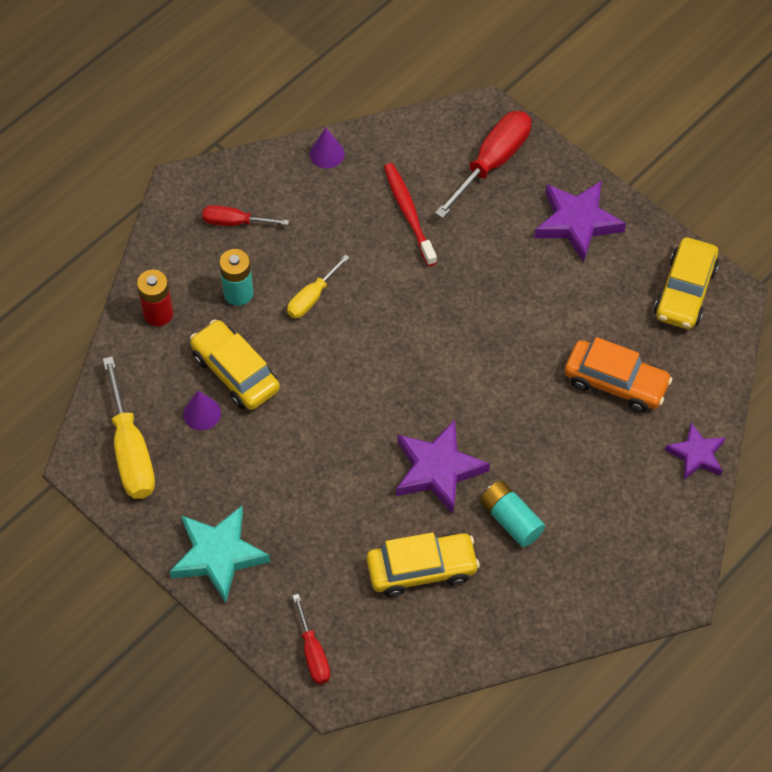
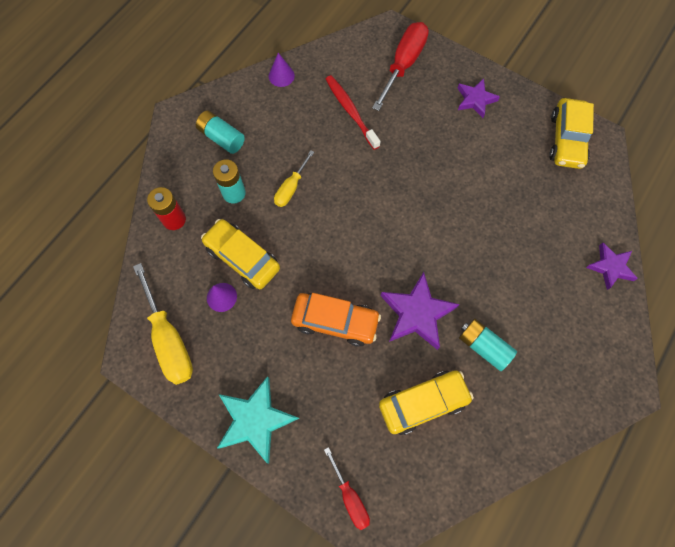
camera: 10 degrees left, 10 degrees up
red screwdriver [202,205,289,226] -> turquoise battery [196,110,245,154]
purple star [534,180,626,263] -> purple star [457,78,500,118], size x0.63
orange car [564,337,673,412] -> orange car moved to [291,293,381,347]

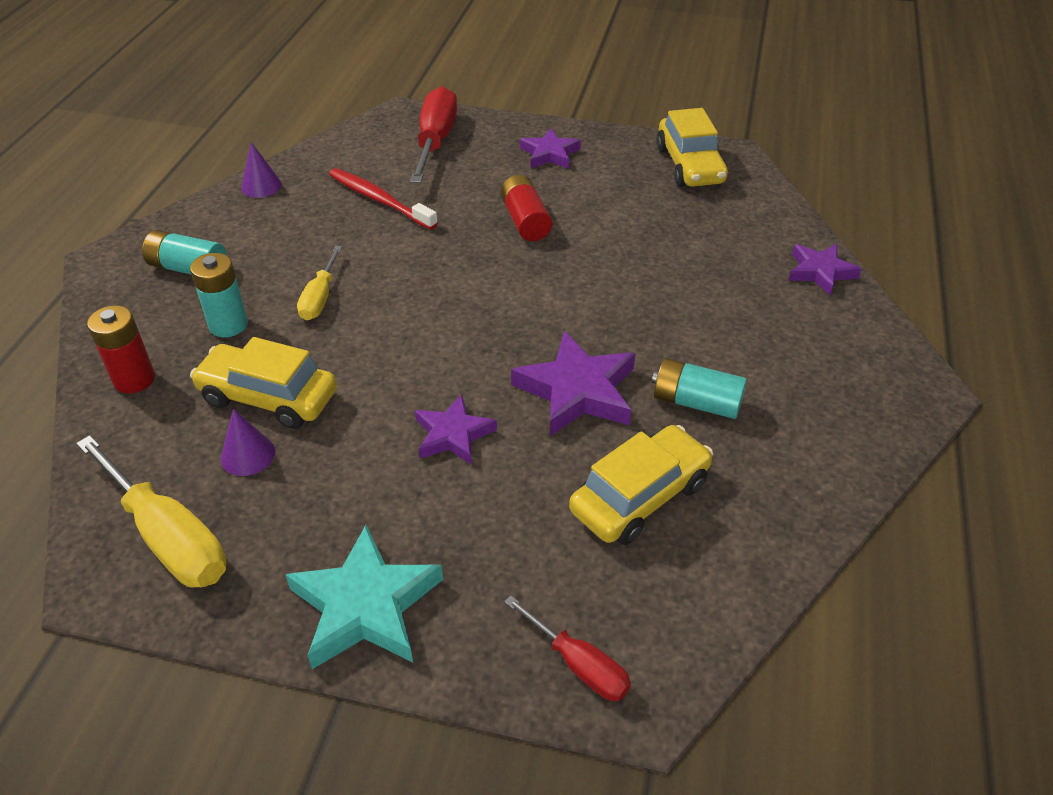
camera: 20 degrees left, 25 degrees down
orange car [291,293,381,347] -> purple star [415,394,497,465]
none -> red battery [500,175,552,241]

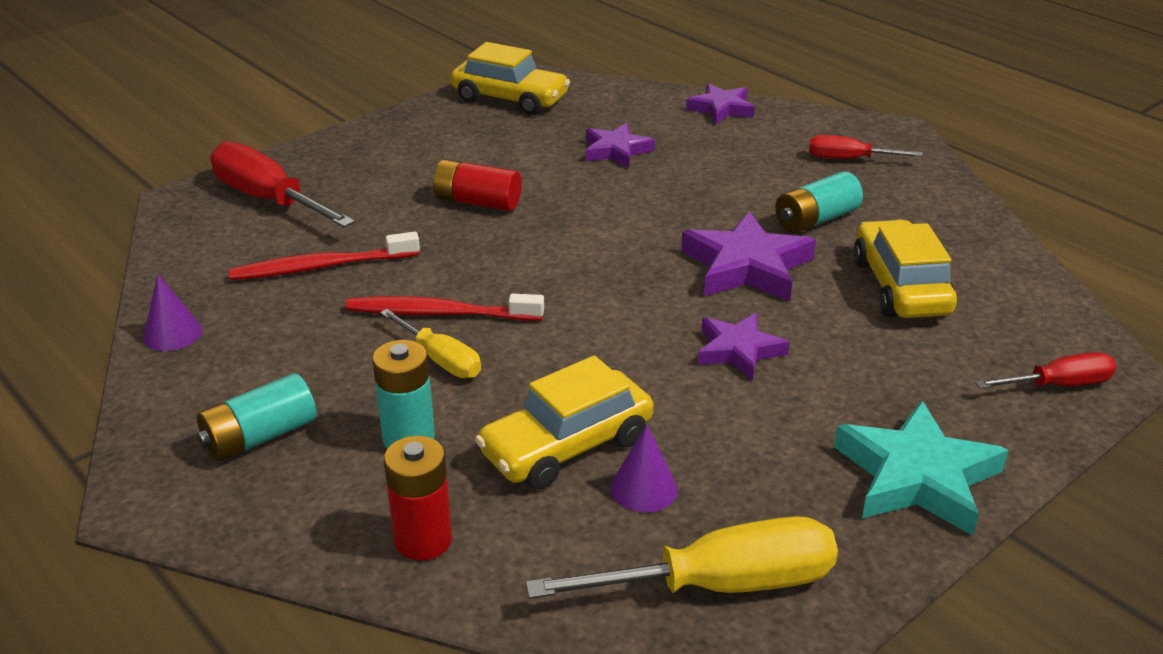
camera: 55 degrees left, 10 degrees down
purple star [520,128,581,169] -> purple star moved to [586,123,655,168]
none -> red toothbrush [345,294,544,321]
none -> red screwdriver [809,135,923,159]

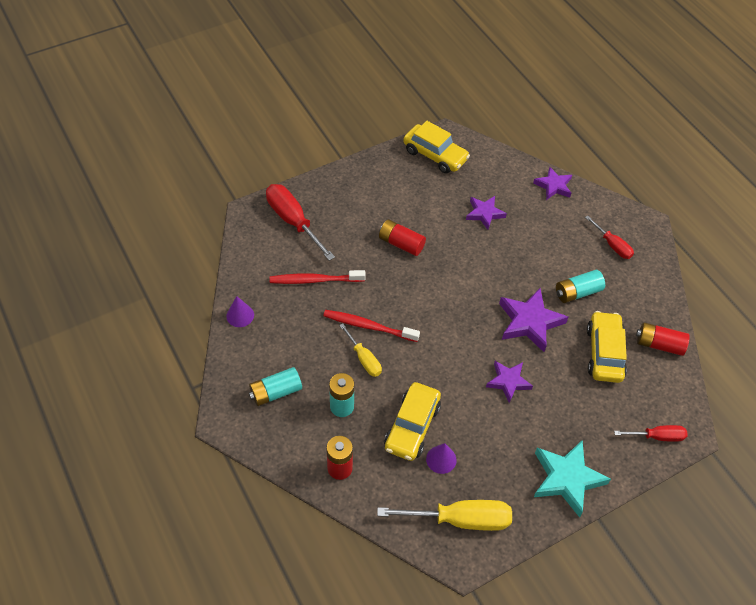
camera: 10 degrees right, 20 degrees up
yellow car [475,355,653,490] -> yellow car turned 45 degrees counterclockwise [384,382,441,461]
red screwdriver [809,135,923,159] -> red screwdriver turned 150 degrees counterclockwise [585,216,634,259]
none -> red battery [636,322,690,356]

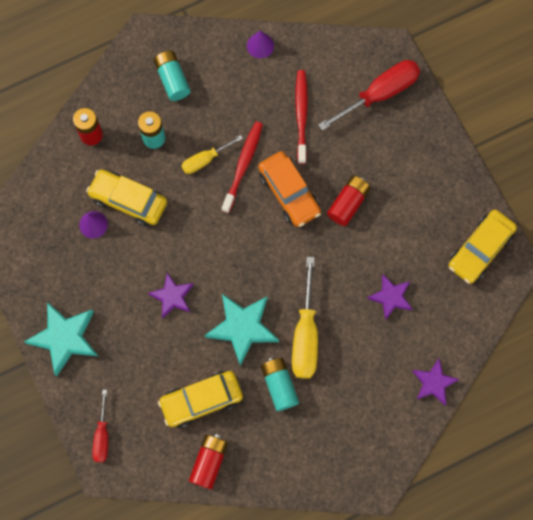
camera: 95 degrees right, 20 degrees up
yellow screwdriver [377,500,512,531] -> yellow screwdriver moved to [292,257,318,378]
purple star [499,288,568,352] -> turquoise star [205,294,279,366]
red screwdriver [585,216,634,259] -> none
yellow car [587,311,627,383] -> yellow car turned 150 degrees clockwise [158,371,243,428]
none -> orange car [258,151,321,227]

